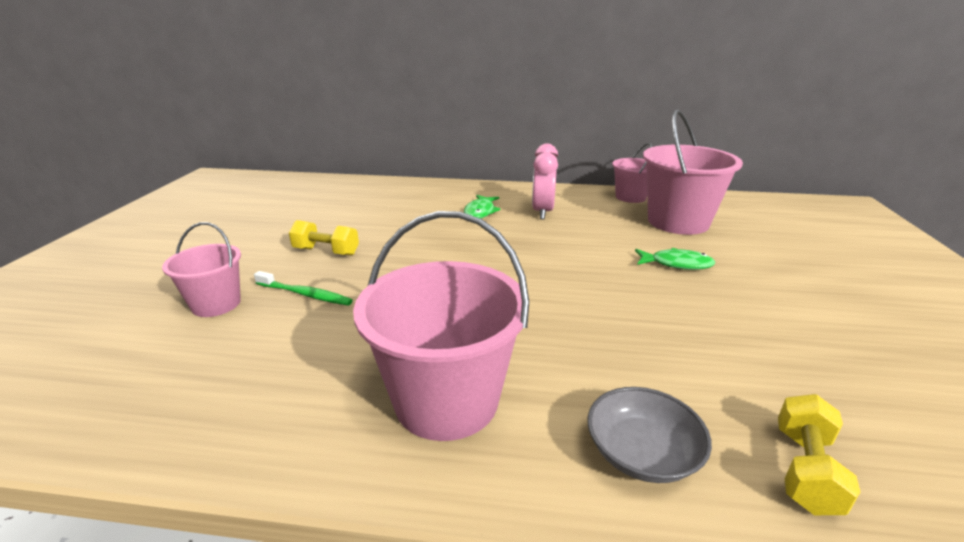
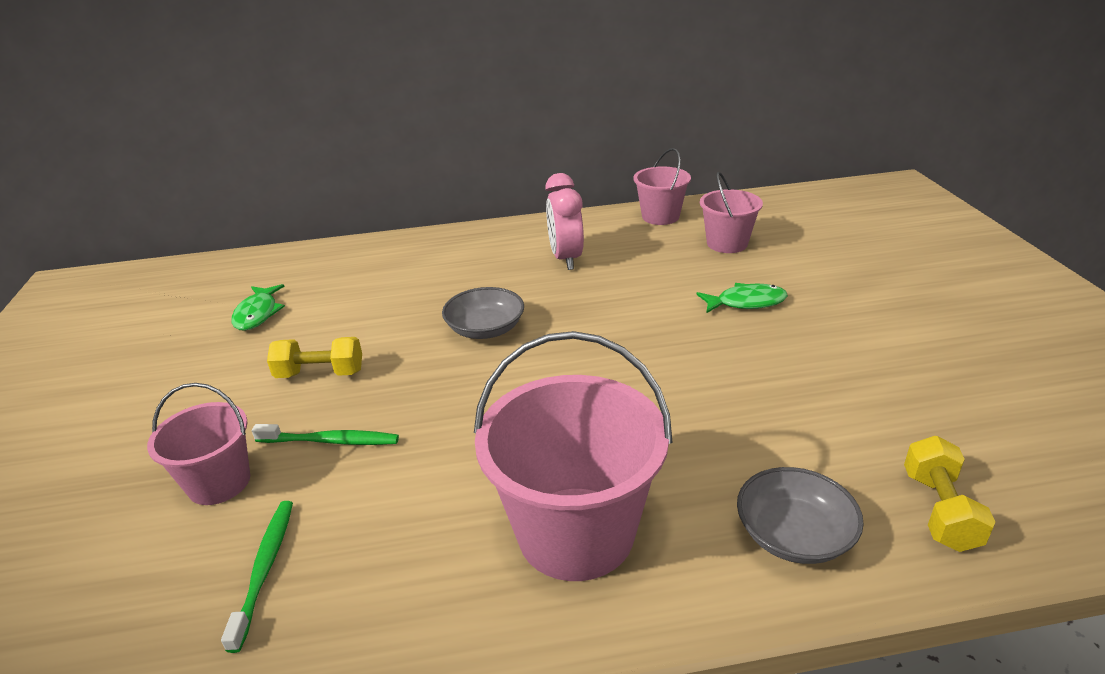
camera: 15 degrees left, 5 degrees up
green fish [464,195,500,219] -> green fish moved to [232,284,285,331]
pink bucket [643,109,743,235] -> pink bucket [700,172,763,253], size x0.57
none -> green toothbrush [221,501,293,653]
none -> grey bowl [442,287,524,339]

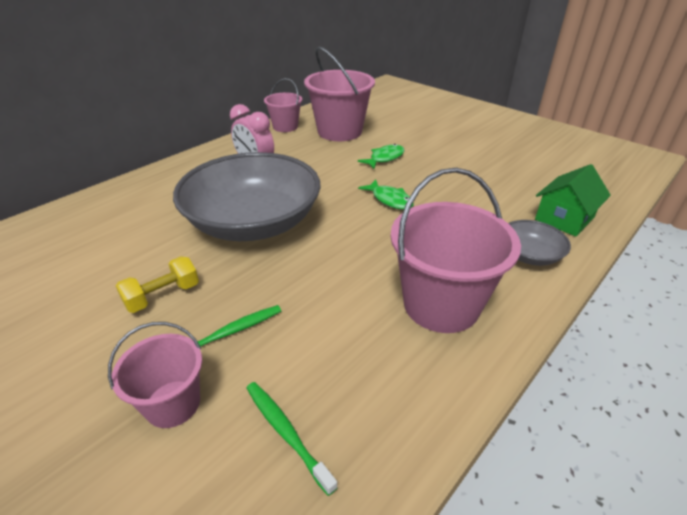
camera: 40 degrees left, 5 degrees up
green fish [232,284,285,331] -> green fish moved to [358,180,414,210]
grey bowl [442,287,524,339] -> grey bowl [173,152,321,241], size x2.28
pink bucket [700,172,763,253] -> pink bucket [304,46,375,141], size x1.76
yellow dumbbell [904,436,996,552] -> green house [535,164,611,237]

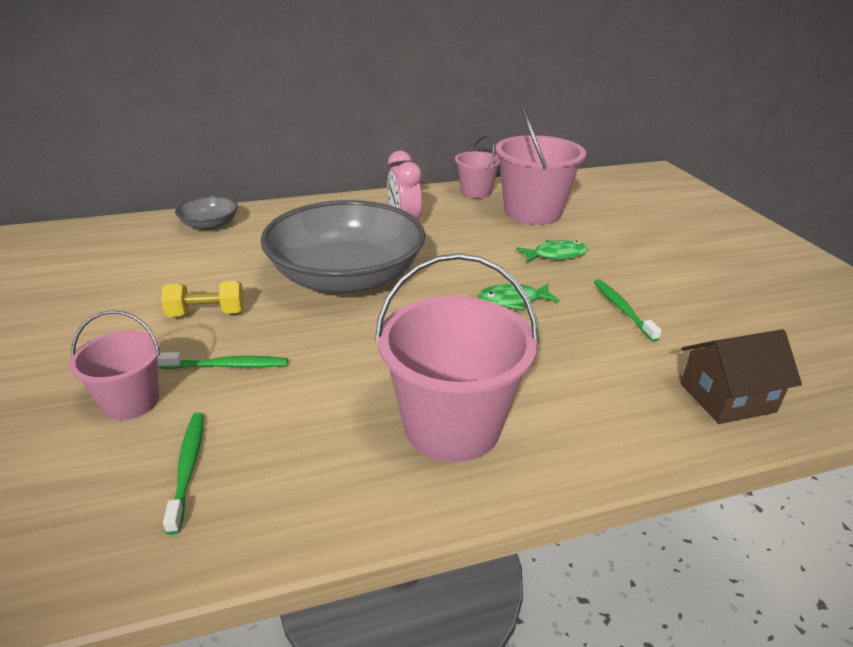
camera: 30 degrees right, 5 degrees down
green fish [358,180,414,210] -> green fish turned 90 degrees clockwise [478,284,559,310]
grey bowl [508,220,571,266] -> grey bowl moved to [175,196,238,230]
green house [535,164,611,237] -> brown house [680,329,802,424]
none -> green toothbrush [594,279,662,342]

